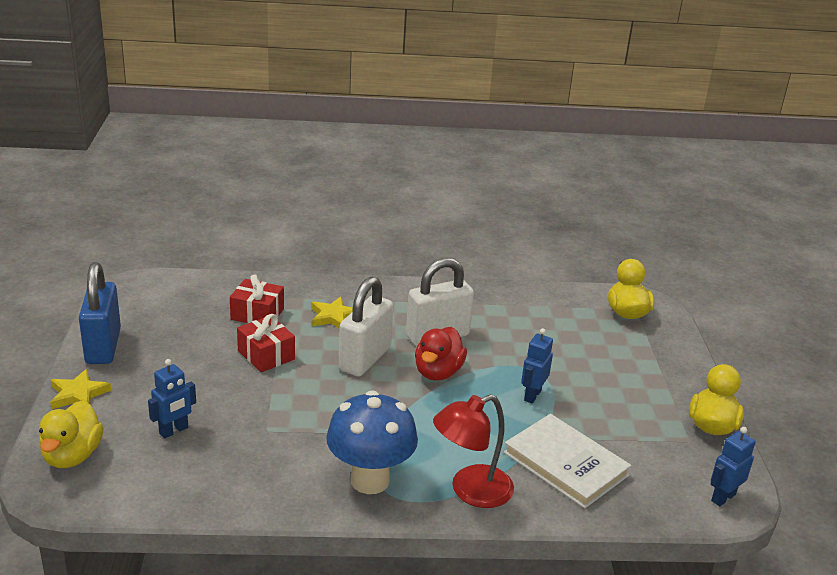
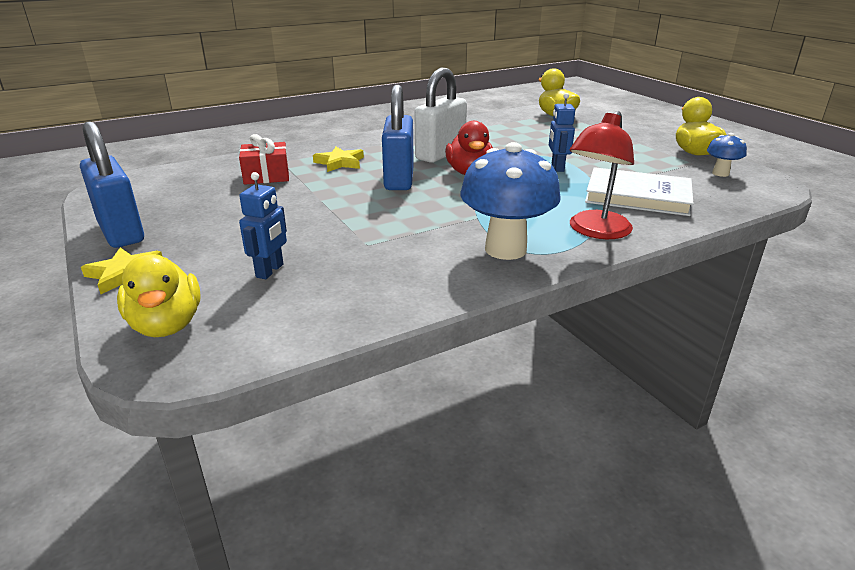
camera: 25 degrees left, 0 degrees up
red gift [237,314,295,372] -> none
white padlock [339,277,393,377] -> blue padlock [382,85,414,190]
blue robot [710,427,756,506] -> none
none -> blue mushroom [707,133,747,177]

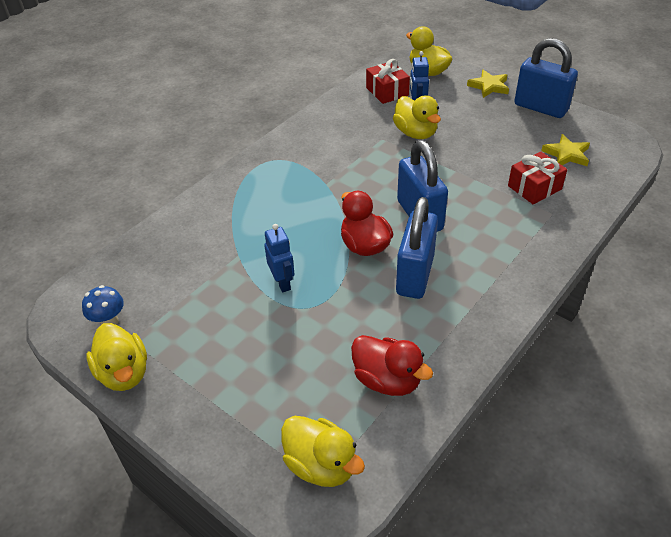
camera: 160 degrees right, 15 degrees up
yellow star [313,147,364,172] -> yellow star moved to [541,134,590,166]
white padlock [415,68,467,163] -> blue padlock [396,197,438,299]
blue mushroom [460,142,561,260] -> none
red lamp [569,111,634,239] -> none
white book [585,167,694,216] -> none
none -> red duck [351,335,433,396]
none -> red gift [366,59,410,104]
none -> yellow duck [393,95,441,139]

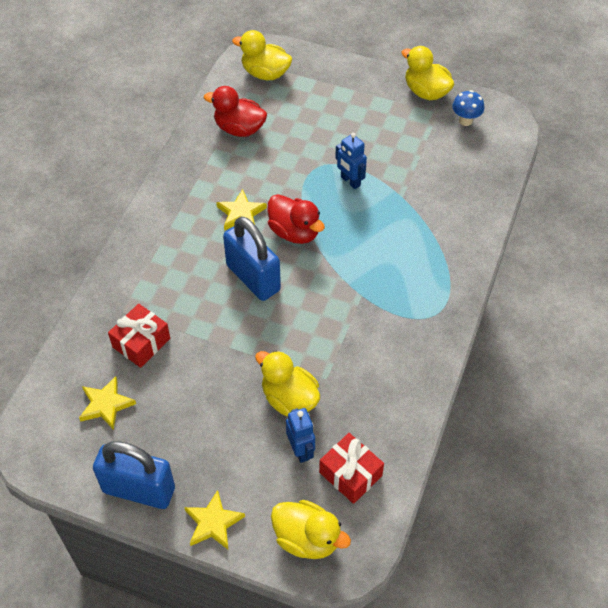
camera: 160 degrees right, 10 degrees up
blue padlock [396,197,438,299] -> yellow star [216,189,267,231]

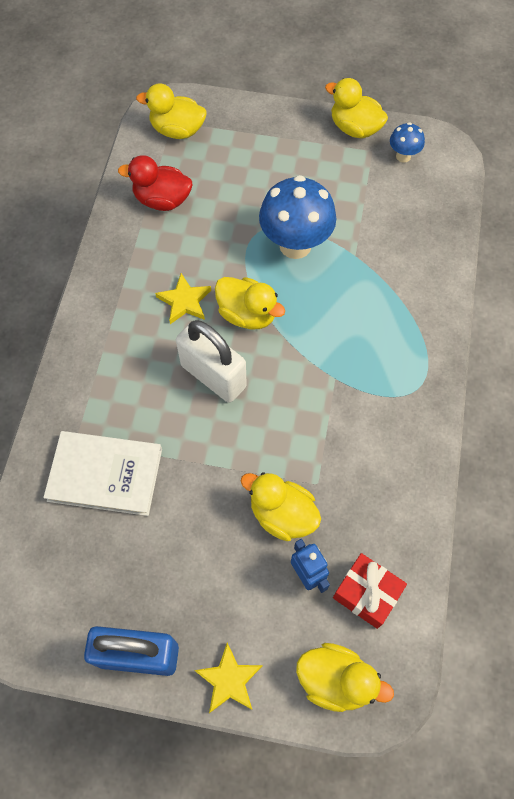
camera: 10 degrees left, 10 degrees up
yellow star [79,376,136,430] -> none
red gift [108,304,170,368] -> white book [43,431,162,516]
blue padlock [223,217,281,301] -> white padlock [176,320,247,403]
red duck [267,194,325,244] -> yellow duck [215,277,285,330]
blue robot [335,133,367,189] -> blue mushroom [259,175,336,259]

